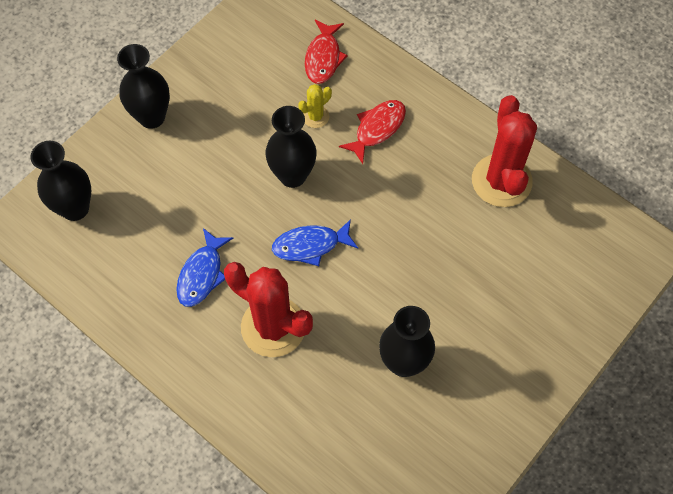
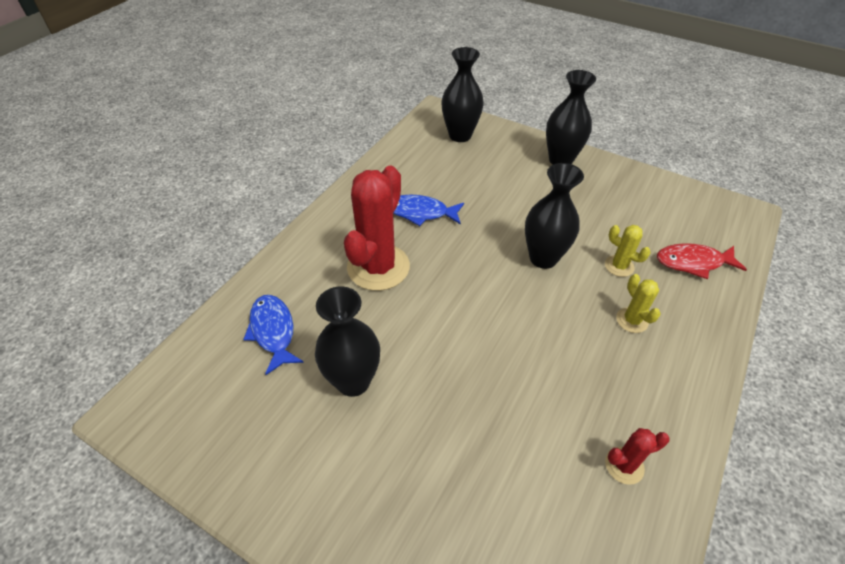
camera: 80 degrees right, 15 degrees down
blue fish [272,219,358,266] -> blue fish moved to [243,295,304,375]
red fish [339,100,406,164] -> yellow cactus [616,274,661,333]
red cactus [472,95,537,207] -> red cactus [605,428,670,485], size x0.46

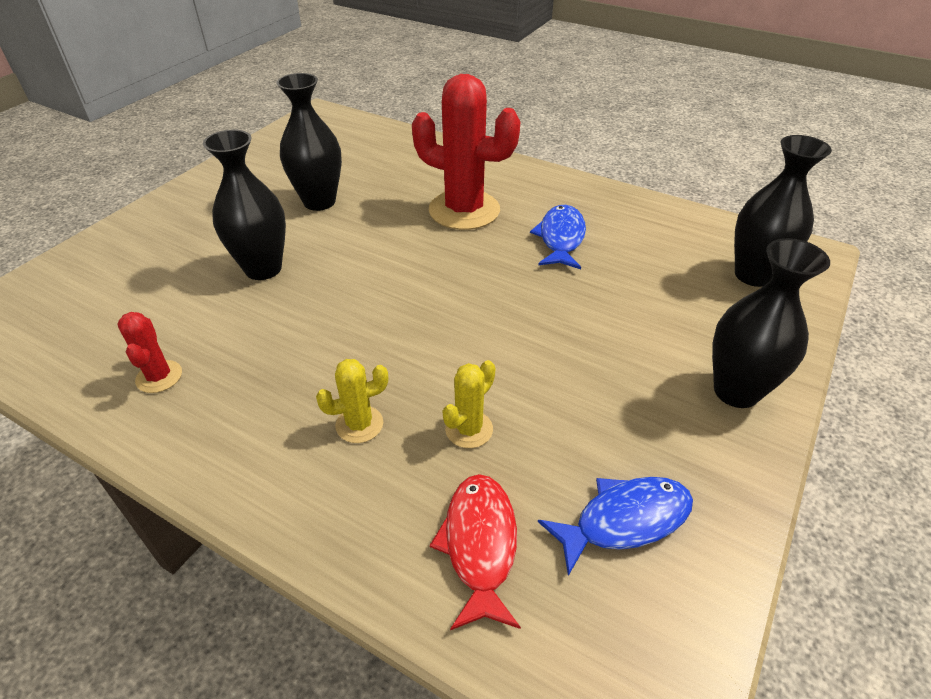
camera: 90 degrees right, 5 degrees down
blue fish [243,295,304,375] -> blue fish moved to [538,477,693,576]
black vase [525,163,584,269] -> black vase moved to [203,129,286,280]

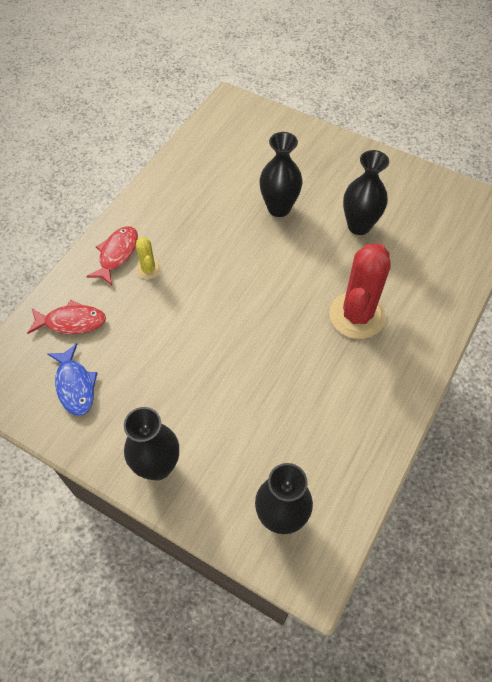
camera: 90 degrees right, 15 degrees up
red cactus [118,312,182,393] -> none
yellow cactus [443,360,495,448] -> none
blue fish [530,205,586,269] -> none
none -> red fish [86,226,138,285]

